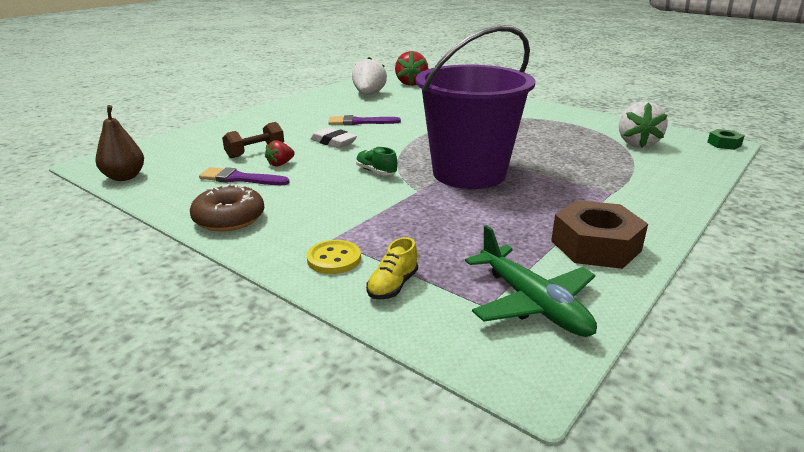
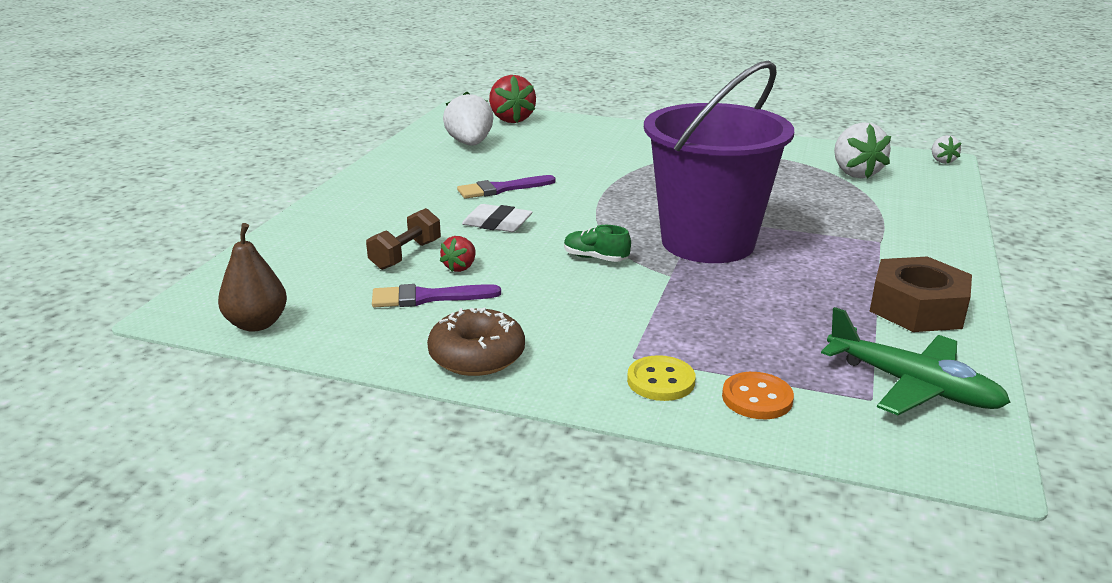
camera: 20 degrees left, 0 degrees up
yellow shoe [366,237,418,300] -> orange button [722,372,794,419]
green nut [707,129,744,150] -> white strawberry [932,135,961,164]

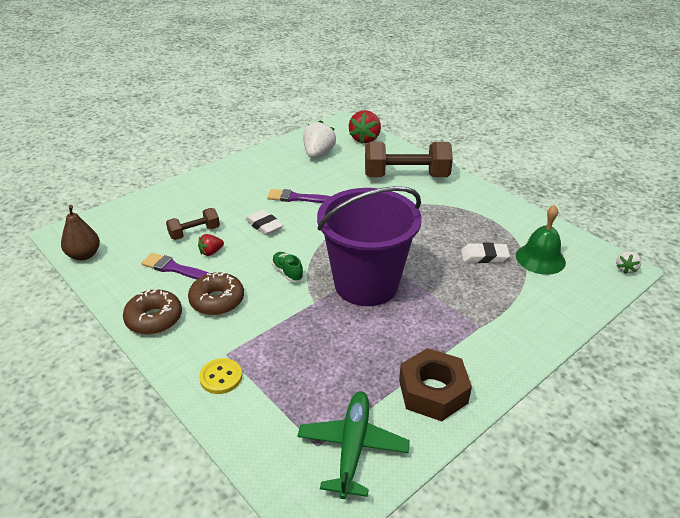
camera: 30 degrees right, 10 degrees up
orange button [722,372,794,419] -> none
green plane [821,307,1011,415] -> green plane turned 150 degrees counterclockwise [297,391,410,499]
white strawberry [834,122,891,178] -> green bell [516,205,566,275]
none -> brown donut [188,272,244,315]
none -> brown dumbbell [365,142,453,177]
none -> white eraser [461,243,510,263]

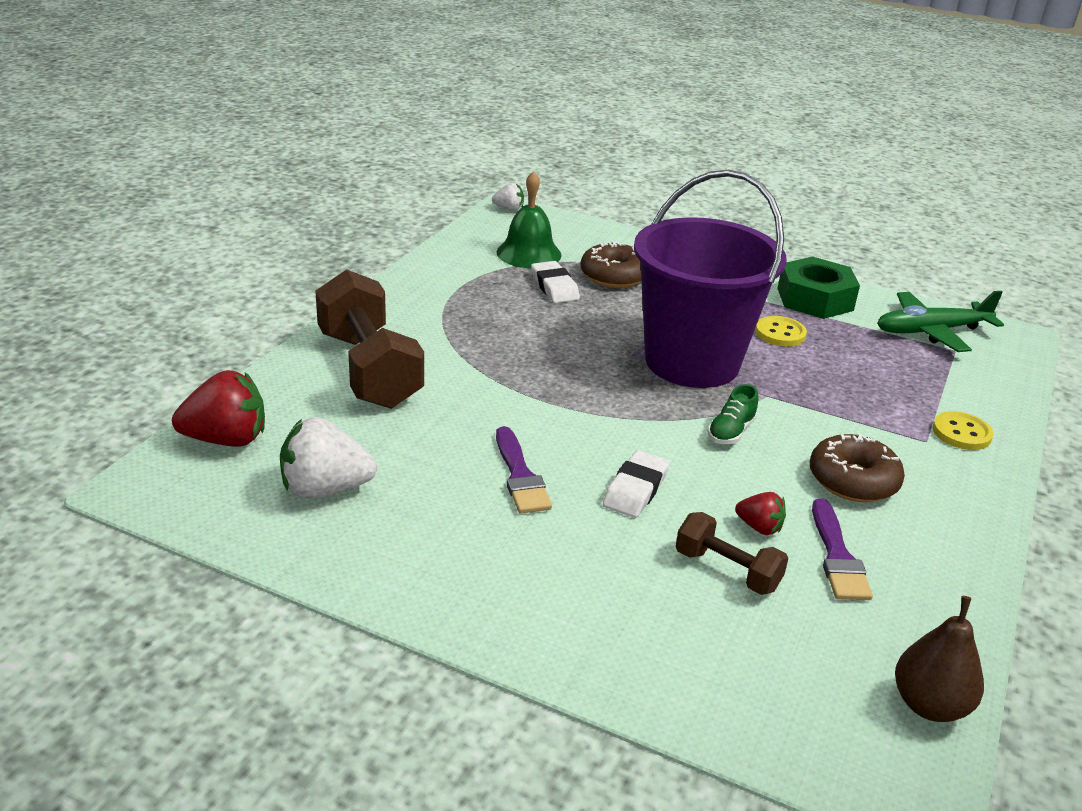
camera: 115 degrees left, 5 degrees down
brown donut [123,288,182,335] -> brown donut moved to [580,241,642,288]
brown nut [399,348,472,421] -> green nut [777,256,860,319]
none -> yellow button [755,316,807,347]

